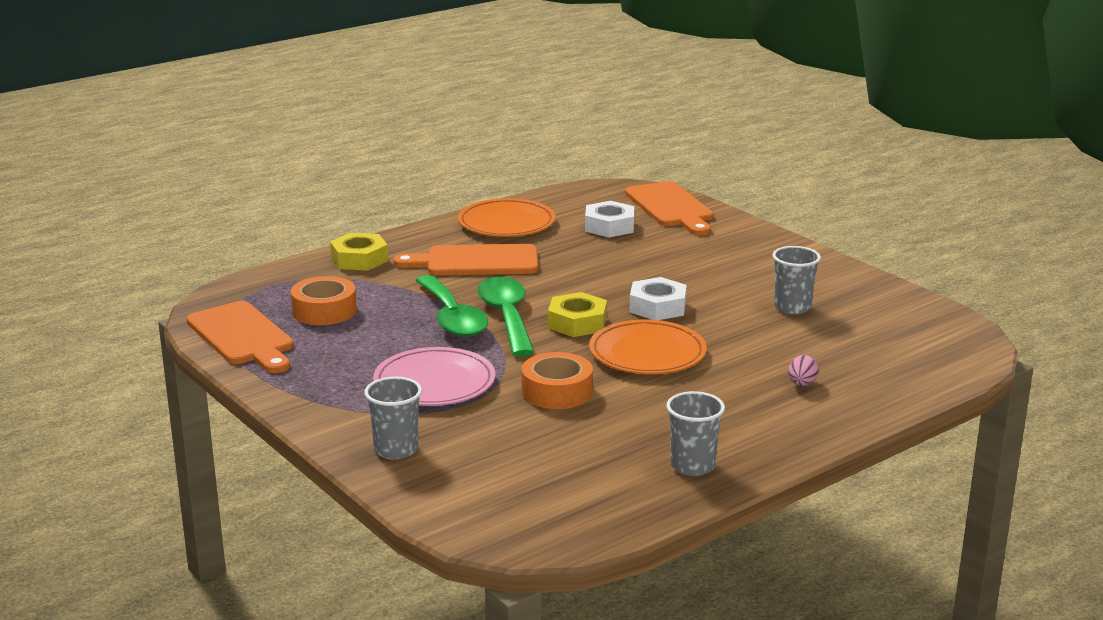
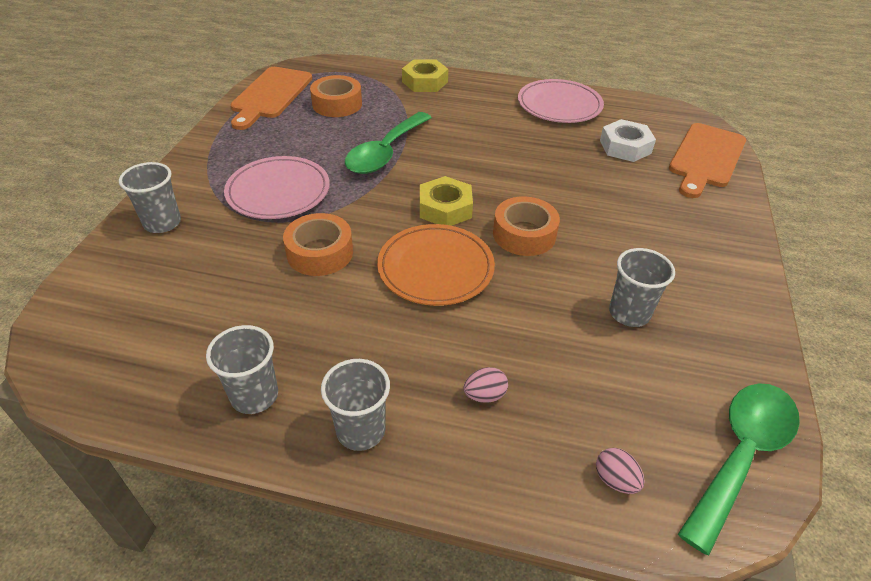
camera: 50 degrees right, 20 degrees up
orange cutting board [393,244,538,275] -> none
orange plate [458,198,556,237] -> pink plate [518,79,604,123]
green spoon [477,277,534,356] -> green spoon moved to [678,383,800,555]
white nut [629,277,687,320] -> orange tape [493,196,560,256]
none -> grey cup [321,359,390,451]
none -> pink egg [596,448,645,494]

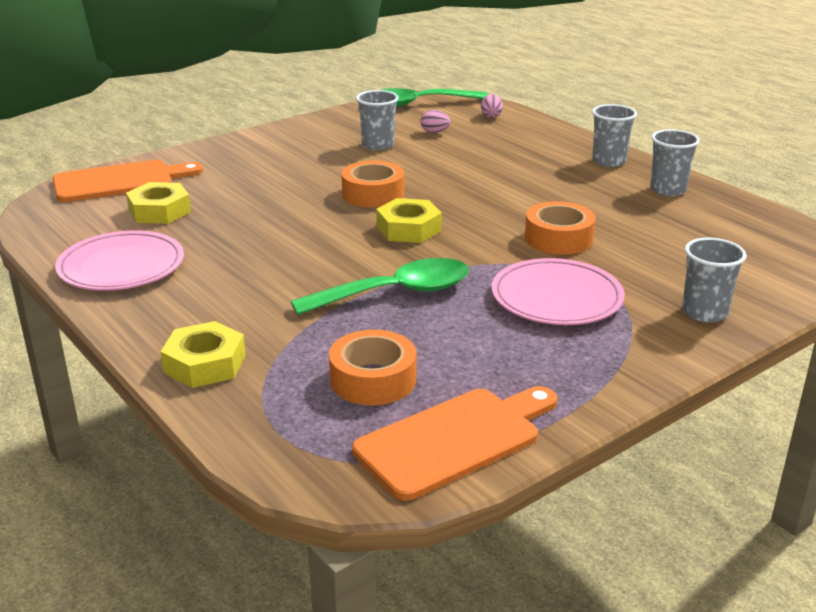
camera: 140 degrees left, 15 degrees down
orange plate [377,224,495,306] -> none
pink egg [463,367,508,403] -> pink egg moved to [420,110,451,133]
white nut [600,119,656,162] -> yellow nut [126,182,191,224]

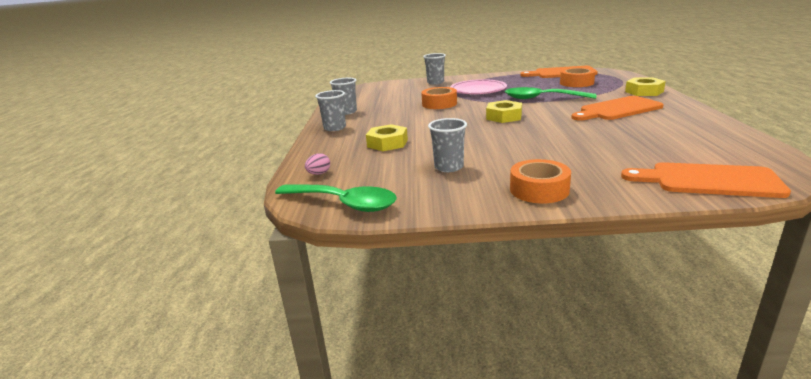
camera: 140 degrees left, 5 degrees down
pink plate [55,230,184,291] -> none
yellow nut [126,182,191,224] -> yellow nut moved to [366,124,408,151]
orange tape [341,161,404,207] -> orange tape moved to [510,159,571,203]
pink egg [420,110,451,133] -> none
none -> orange cutting board [571,96,664,121]

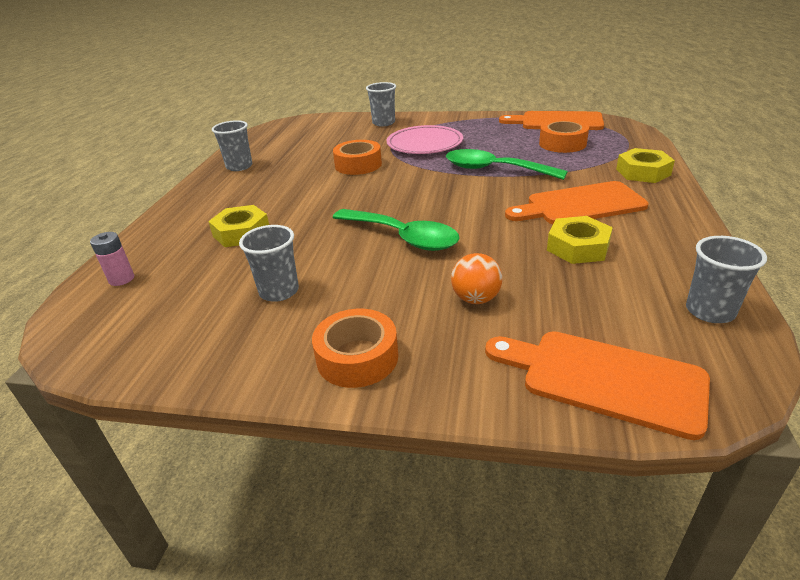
camera: 10 degrees right, 10 degrees up
green spoon [275,185,397,212] -> green spoon moved to [332,209,459,251]
pink egg [305,153,330,175] -> pink battery [90,232,134,286]
grey cup [315,90,346,131] -> grey cup moved to [686,236,767,323]
yellow nut [486,100,522,123] -> yellow nut moved to [547,216,613,264]
none -> orange ball [451,253,503,304]

